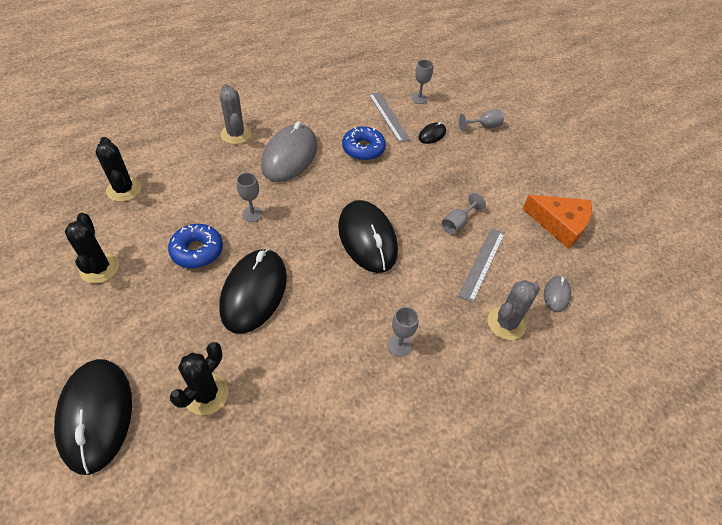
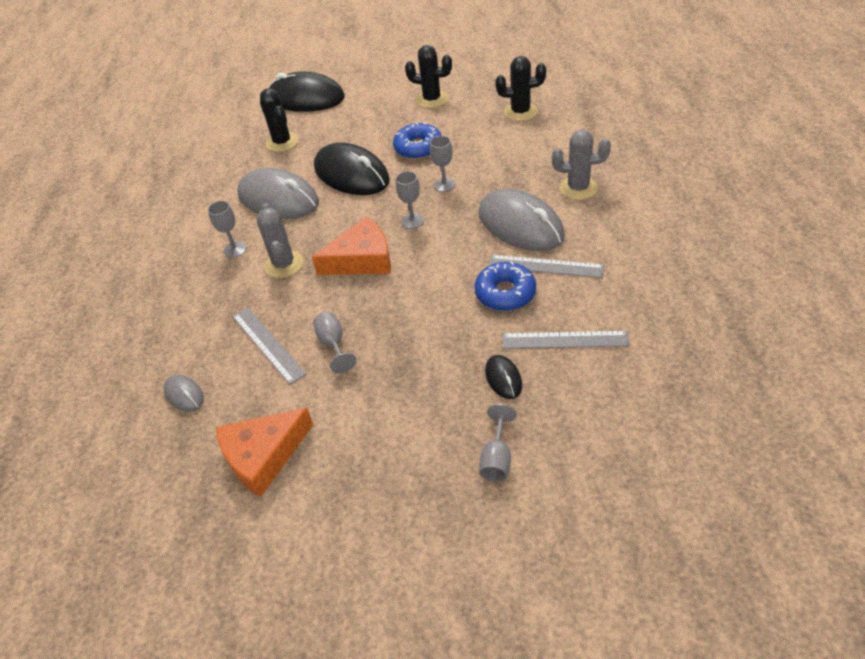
camera: 125 degrees right, 5 degrees down
black mouse [338,200,398,273] -> orange cheese [312,216,391,275]
grey goblet [411,60,433,104] -> grey goblet moved to [396,171,424,229]
grey cactus [488,280,540,340] -> grey cactus moved to [257,203,303,278]
none -> grey mouse [237,168,319,219]
none -> grey ruler [489,255,604,278]

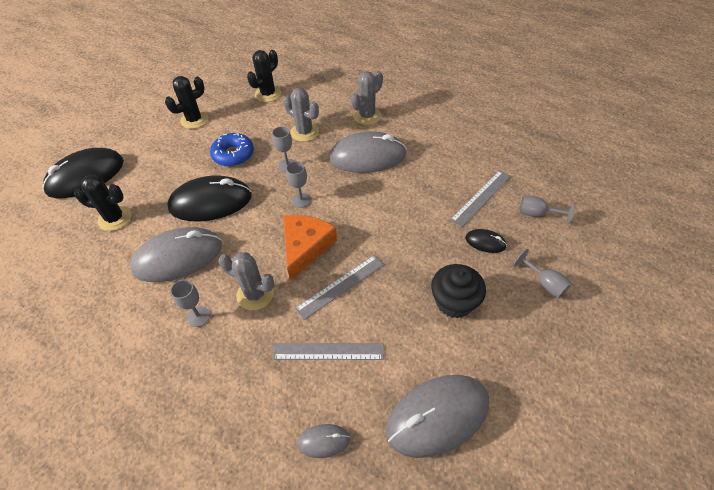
camera: 55 degrees left, 5 degrees up
orange cheese [216,408,313,497] -> grey mouse [386,375,489,458]
grey goblet [313,312,356,373] -> grey goblet moved to [519,195,575,224]
blue donut [474,261,536,311] -> none
grey ruler [489,255,604,278] -> grey ruler moved to [295,255,384,320]
none -> grey cactus [283,88,319,142]
none -> black cupcake [431,264,486,318]

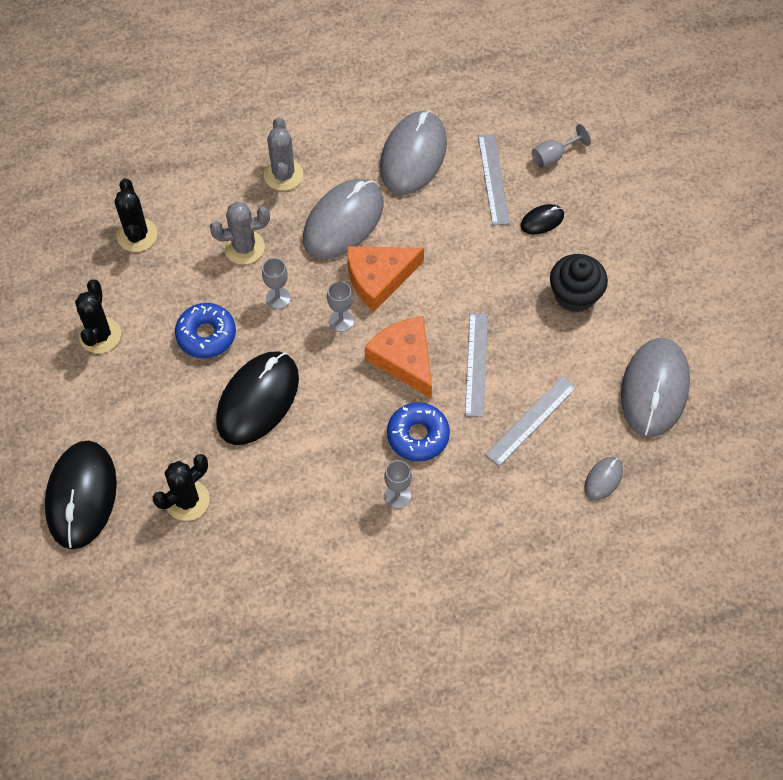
camera: 50 degrees left, 10 degrees up
grey mouse [130,227,222,282] -> grey mouse moved to [380,111,447,195]
grey cactus [218,252,274,310] -> blue donut [387,402,450,462]
grey goblet [513,249,572,299] -> none
none -> orange cheese [347,246,424,312]

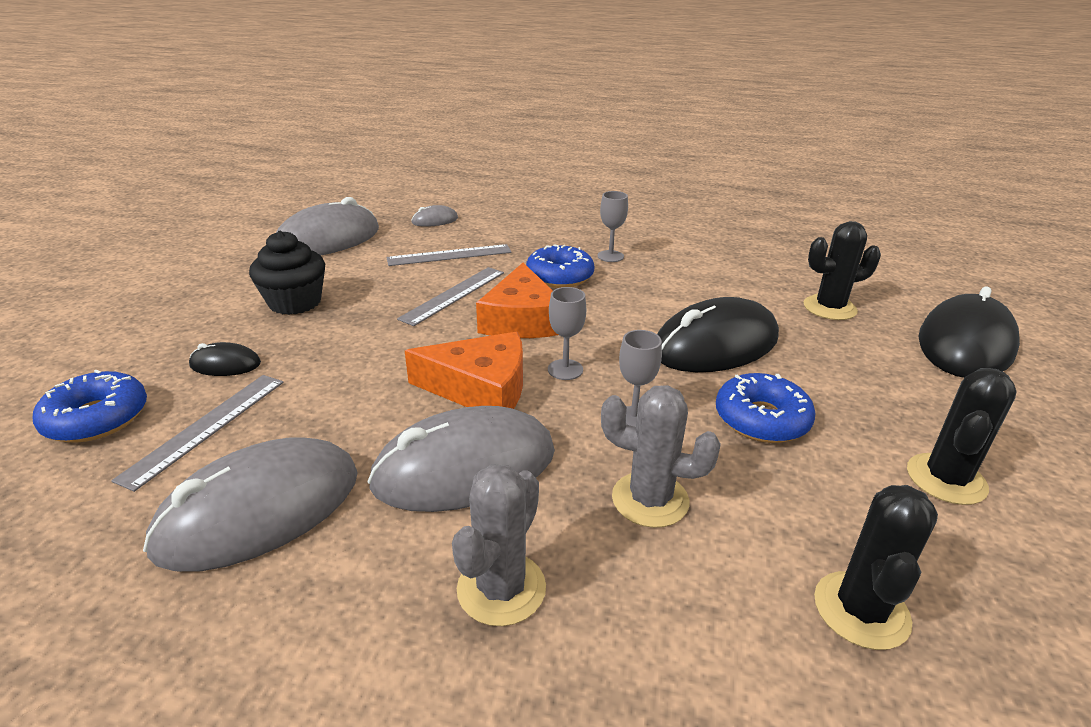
camera: 150 degrees left, 30 degrees down
grey goblet [532,124,591,168] -> blue donut [33,370,147,443]

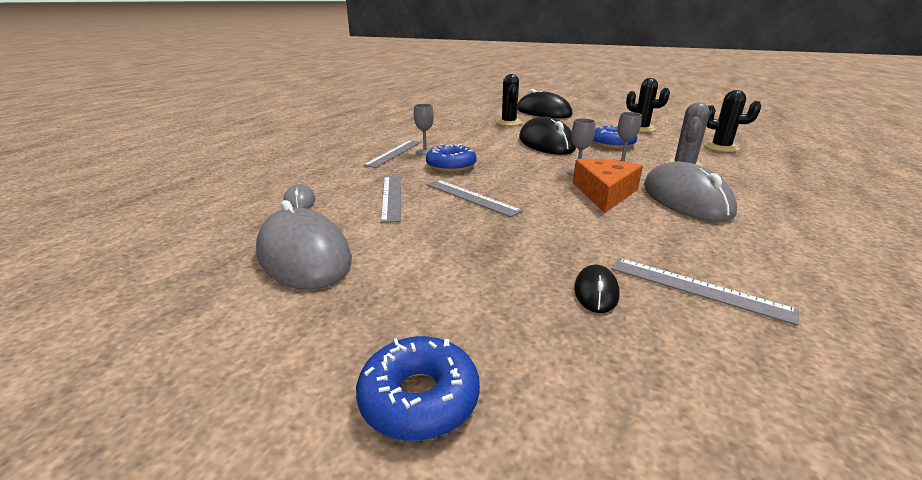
camera: 80 degrees left, 5 degrees down
blue donut [33,370,147,443] -> blue donut moved to [356,336,480,441]
grey mouse [143,437,358,572] -> none
black cupcake [249,231,325,315] -> none
grey cactus [452,464,546,626] -> none
orange cheese [476,263,558,338] -> none
none -> grey ruler [363,140,421,168]

